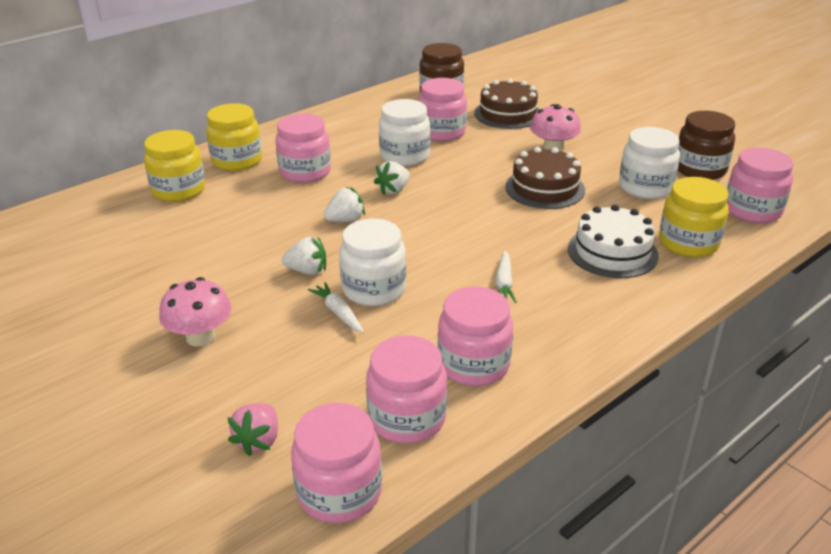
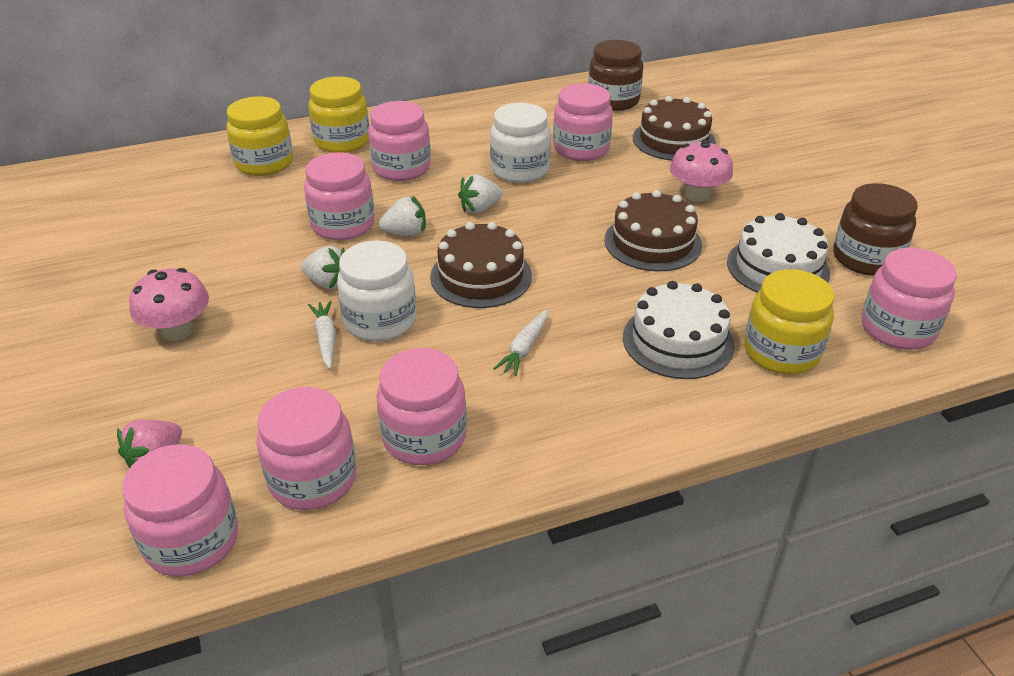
camera: 20 degrees right, 5 degrees up
white jar [619,127,680,199] -> white cake [727,213,830,293]
none -> pink jar [304,152,375,240]
none -> brown cake [430,222,532,308]

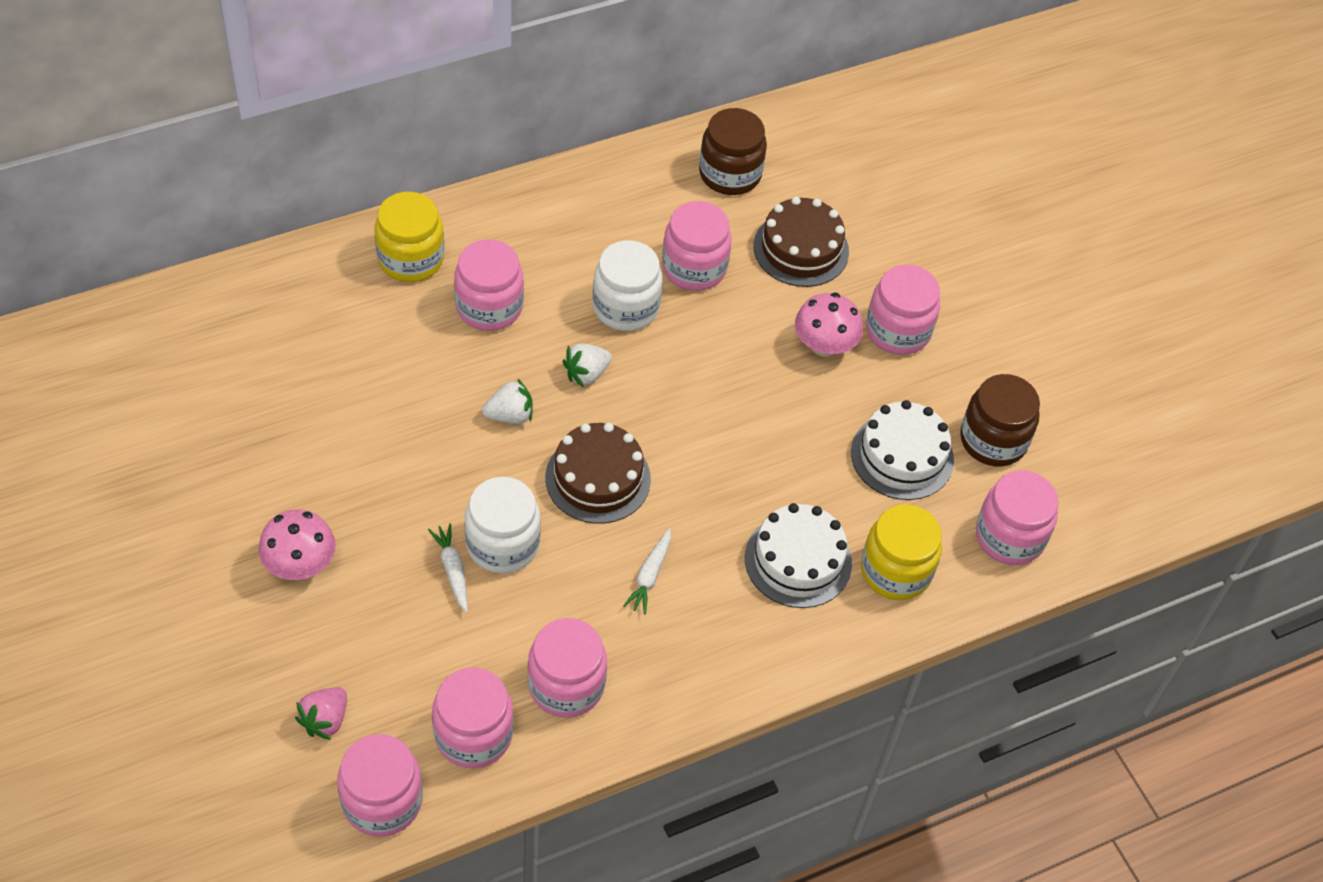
camera: 10 degrees left, 15 degrees up
yellow jar [226,96,293,176] -> none
white strawberry [301,246,345,289] -> none
pink jar [304,152,375,240] -> pink jar moved to [866,264,940,355]
brown cake [604,190,702,271] -> none

